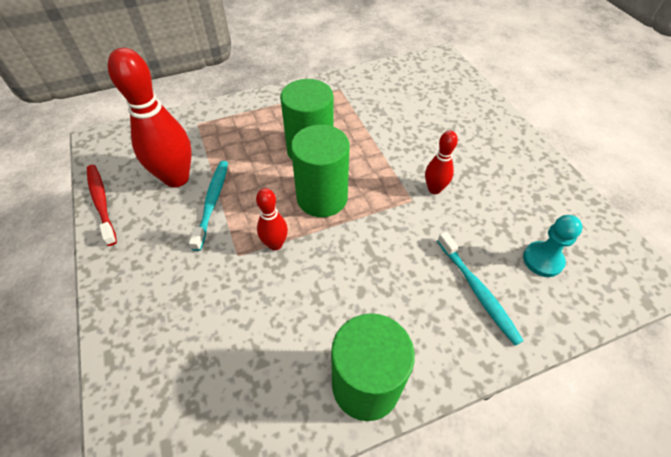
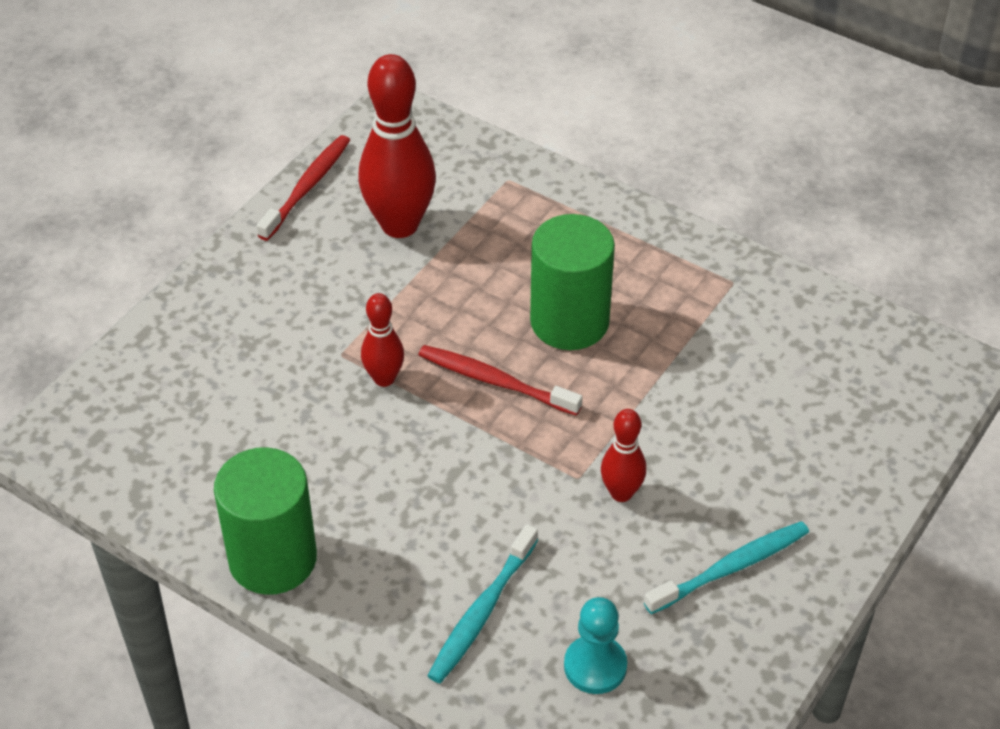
camera: 55 degrees right, 5 degrees down
turquoise toothbrush [189,161,228,251] -> turquoise toothbrush moved to [644,521,809,614]
green cylinder [291,125,350,217] -> red toothbrush [418,345,582,416]

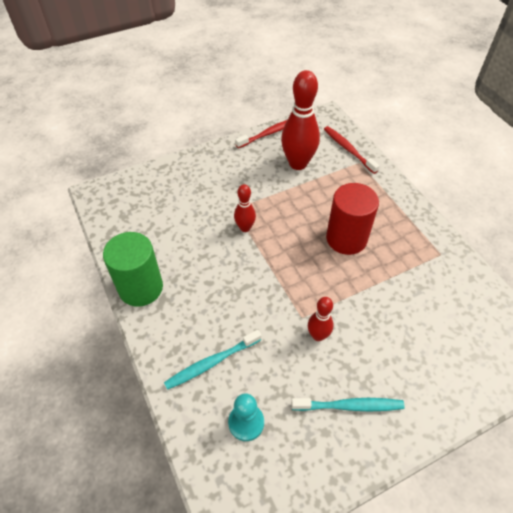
camera: 30 degrees right, 5 degrees up
red toothbrush [418,345,582,416] -> red toothbrush moved to [324,126,380,174]
green cylinder [530,214,615,350] -> red cylinder [326,183,379,255]

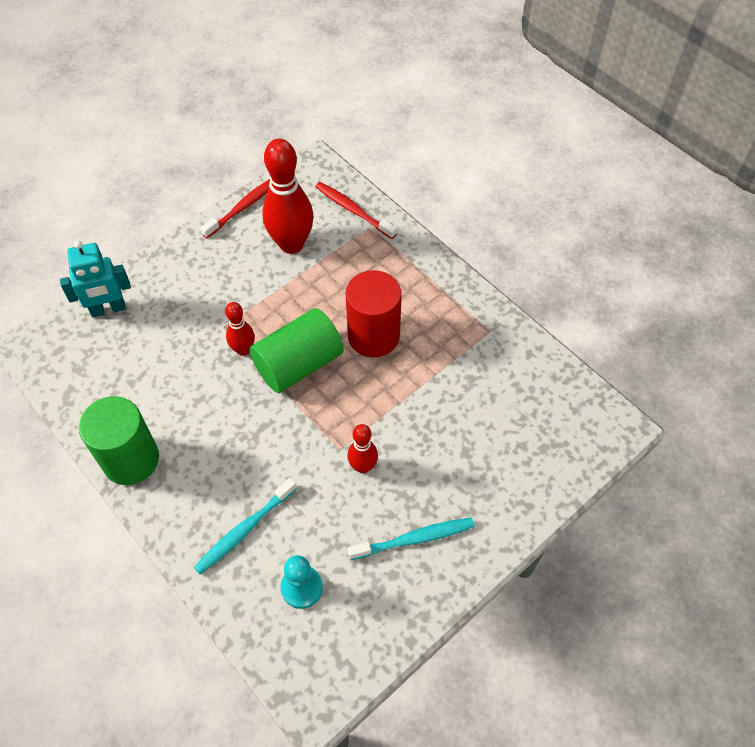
camera: 15 degrees left, 5 degrees up
none -> turquoise robot [60,240,131,317]
none -> green cylinder [249,308,344,393]

